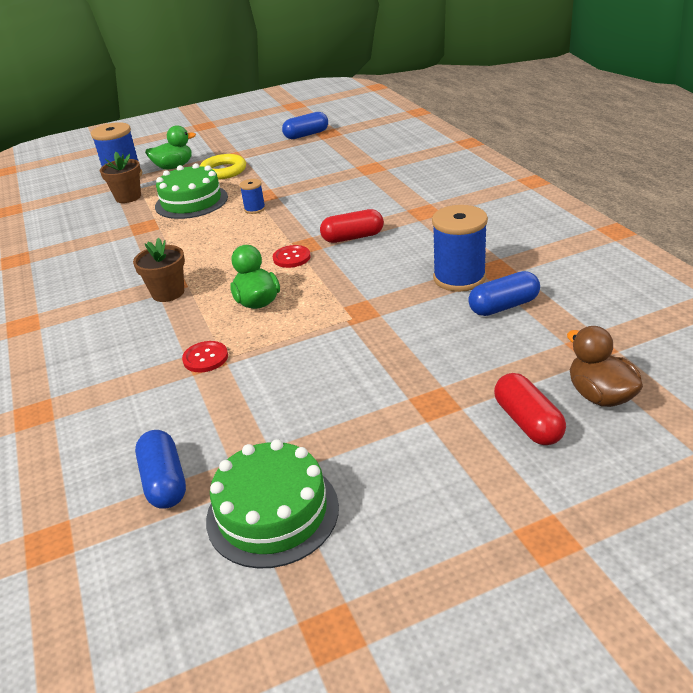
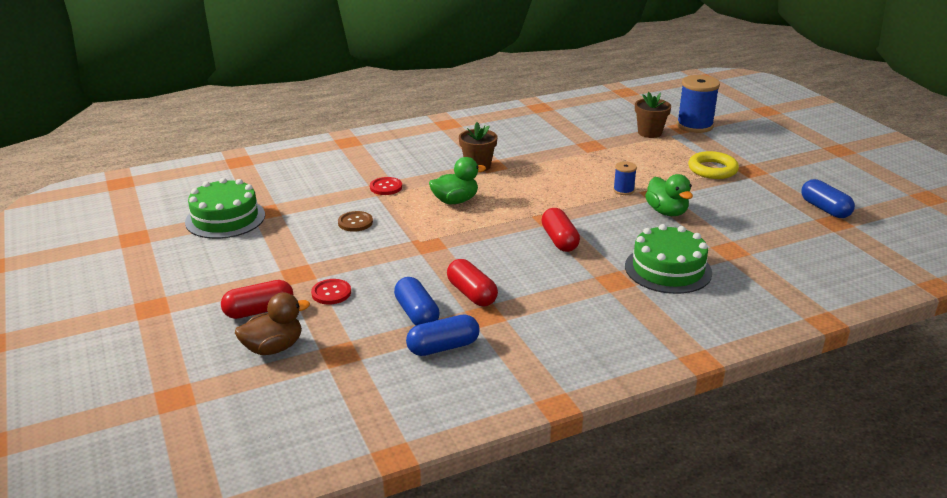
camera: 85 degrees right, 5 degrees down
blue capsule [135,430,186,509] -> blue capsule moved to [406,314,480,356]
green duck [145,125,196,170] -> green duck moved to [645,174,693,216]
green cake [155,163,228,219] -> green cake moved to [625,224,712,294]
red button [273,245,311,268] -> red button moved to [311,279,351,305]
blue spool [432,205,488,292] -> red capsule [447,259,498,306]
none -> brown button [338,211,373,232]

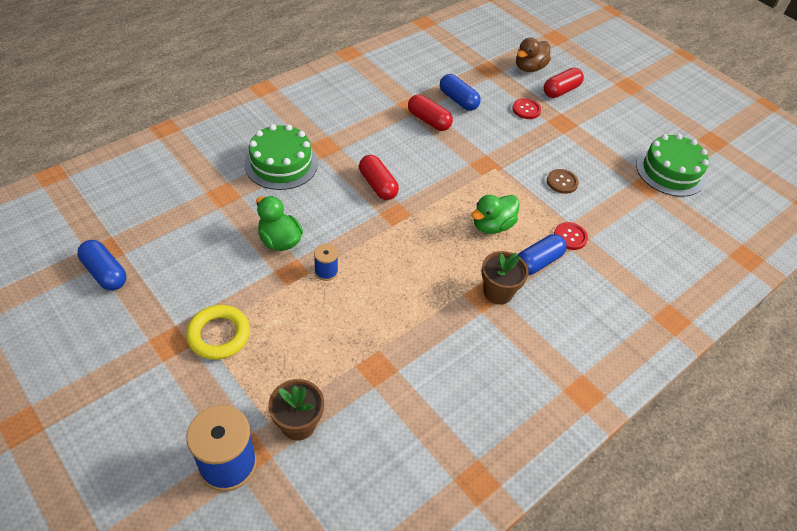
camera: 160 degrees right, 20 degrees up
blue capsule [406,314,480,356] -> blue capsule moved to [518,234,567,275]

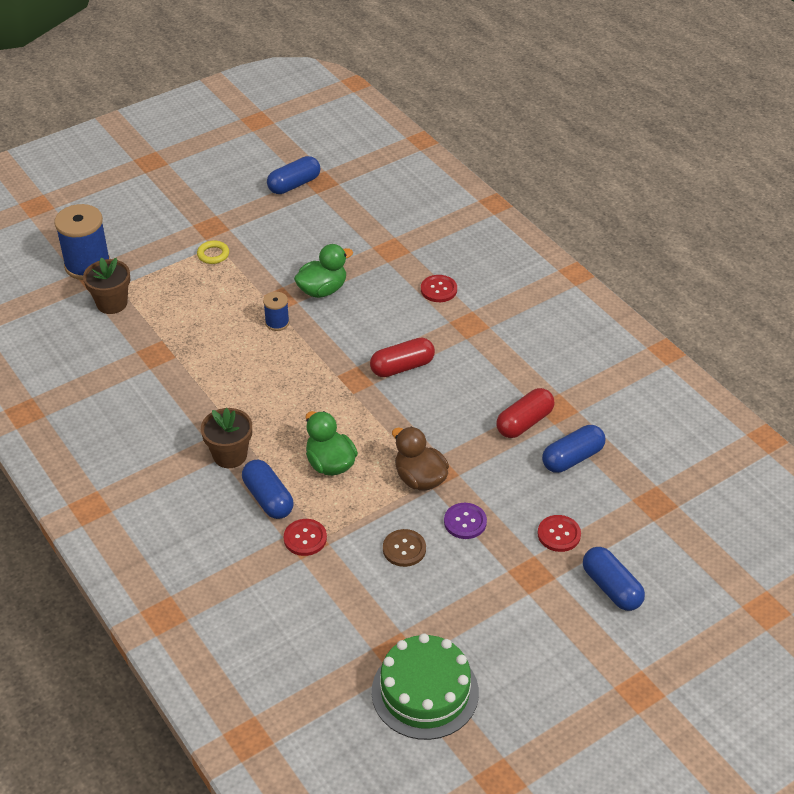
camera: 100 degrees right, 5 degrees down
yellow ring [186,305,250,360] -> yellow ring [197,240,229,264], size x0.57
green cake [245,124,318,190] -> red button [421,275,457,302]
brown duck [516,37,551,72] -> brown duck moved to [392,427,449,491]
red capsule [544,68,584,98] -> blue capsule [583,547,645,611]
none -> purple button [444,503,487,539]

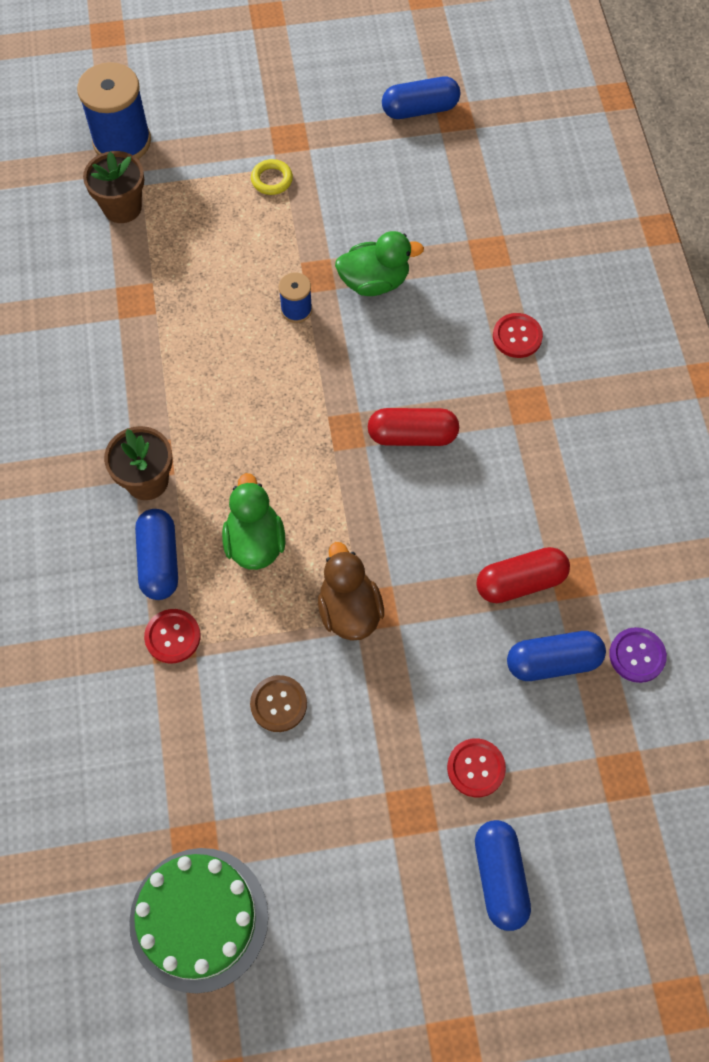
camera: 25 degrees right, 20 degrees up
purple button [444,503,487,539] -> purple button moved to [609,627,667,683]

